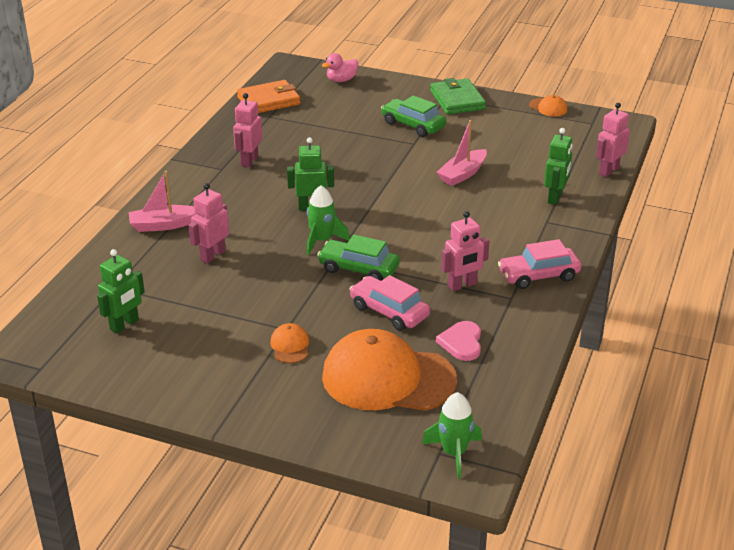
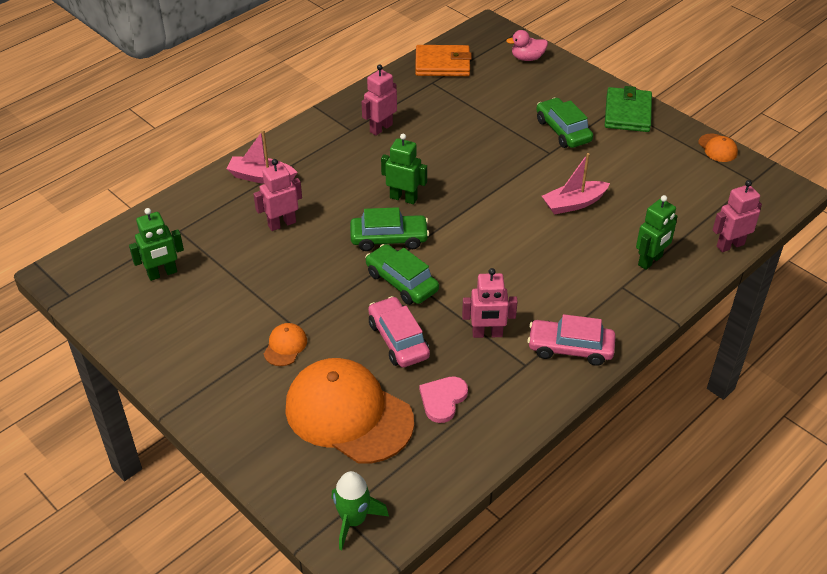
camera: 25 degrees right, 10 degrees up
green rocket [307,185,350,255] -> green car [350,207,429,251]

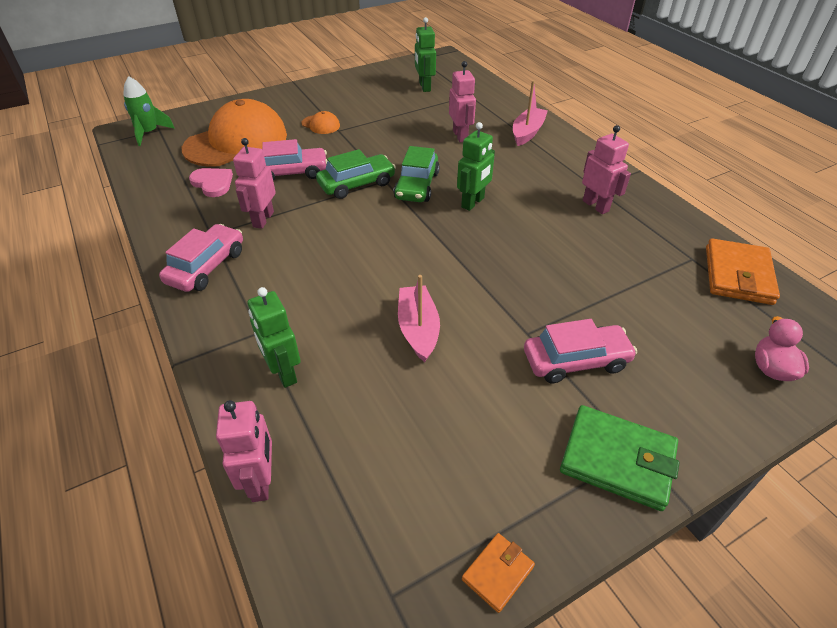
camera: 105 degrees right, 0 degrees up
green car [536,98,593,148] -> pink car [524,319,637,383]
orange cap [698,134,738,162] -> orange wallet [462,533,535,613]

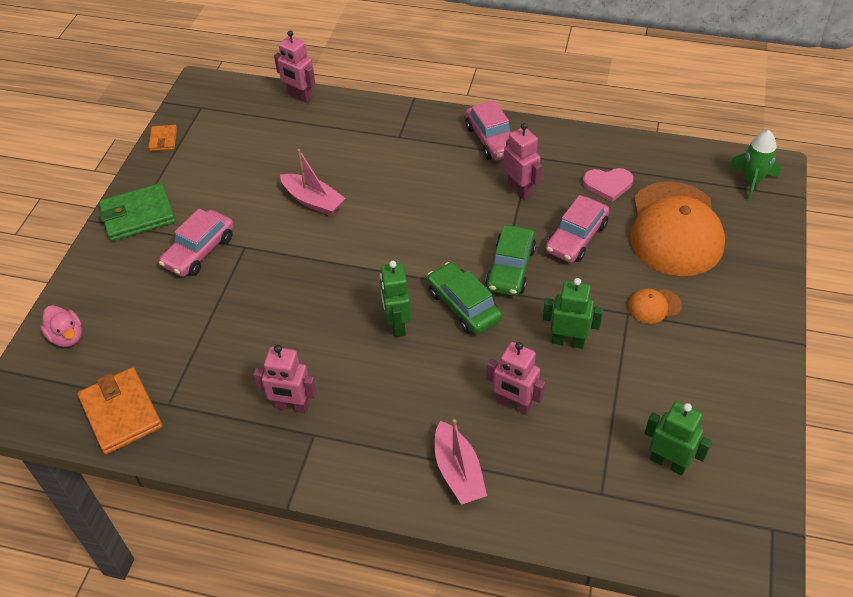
camera: 135 degrees right, 5 degrees up
green robot [248,287,301,388] -> green robot moved to [543,278,603,349]

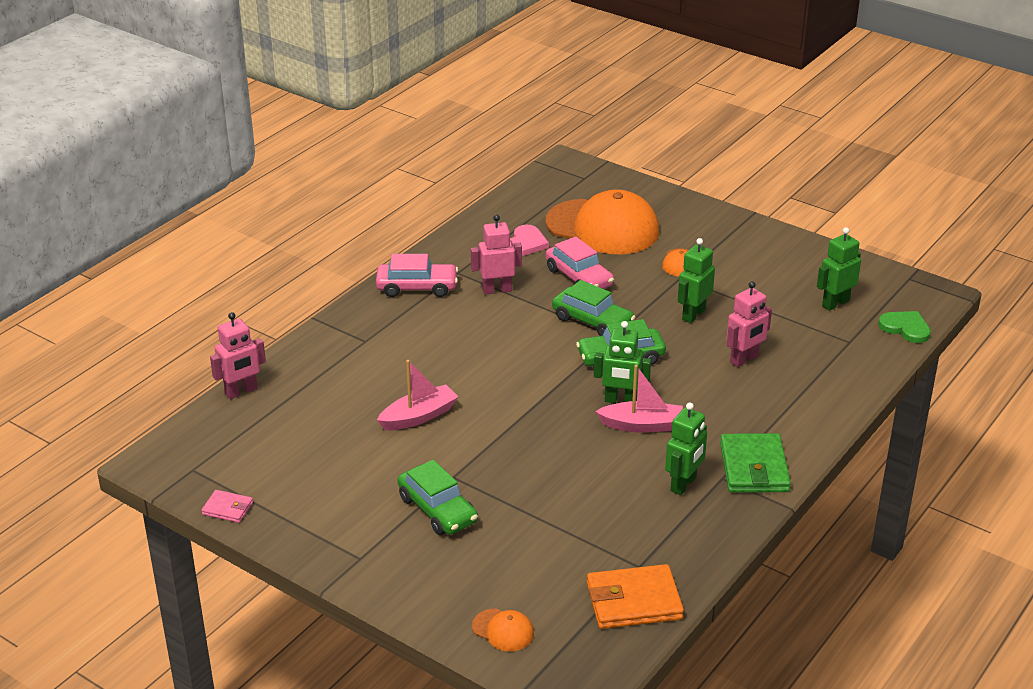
camera: 70 degrees left, 15 degrees down
pink duck [40,305,82,347] -> orange cap [472,609,534,652]
green wallet [99,183,176,241] -> green wallet moved to [720,433,791,493]
orange wallet [148,125,177,151] -> pink wallet [202,490,253,523]
pink car [159,209,234,277] -> green car [397,460,478,535]
pink robot [253,345,317,413] -> green robot [665,402,707,495]
pink boat [435,419,487,505] -> pink boat moved to [595,365,683,432]
green rocket [728,130,781,201] -> none
none -> green heart [878,311,931,343]

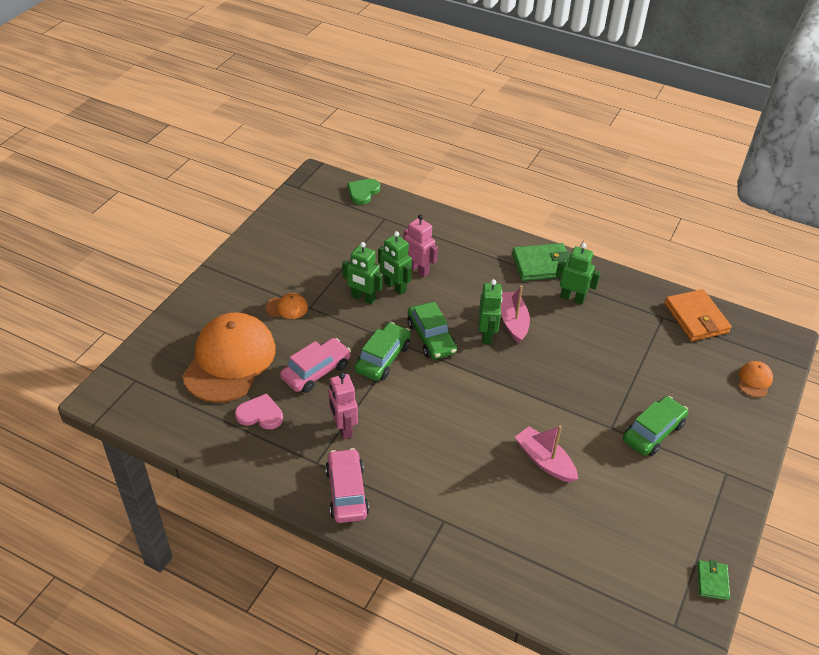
camera: 100 degrees left, 10 degrees up
pink wallet [202,490,253,523] -> green wallet [697,560,730,600]
pink robot [210,312,266,399] -> none
green robot [817,227,861,311] -> green robot moved to [378,231,412,295]

